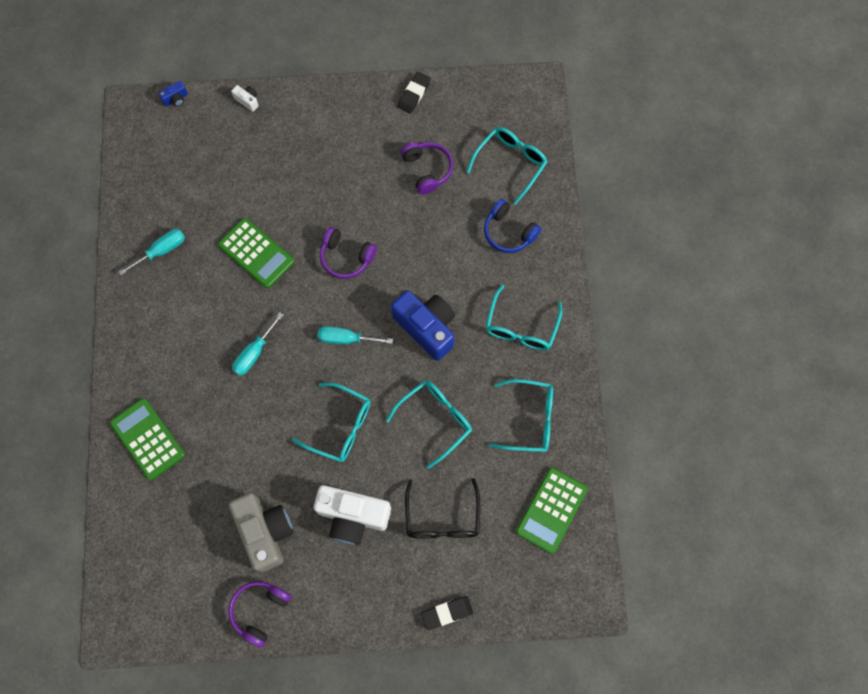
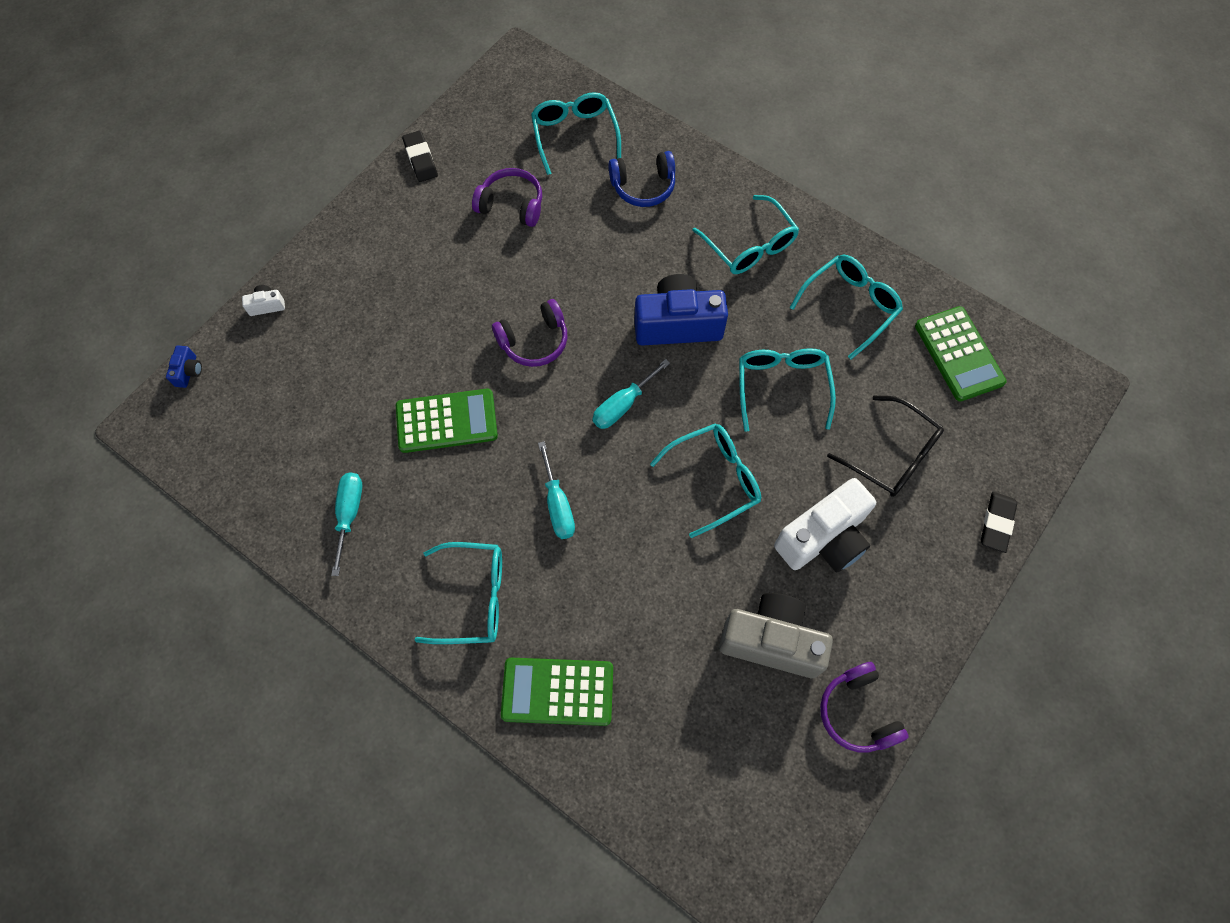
camera: 50 degrees left, 5 degrees down
none -> turquoise glasses [414,542,502,644]

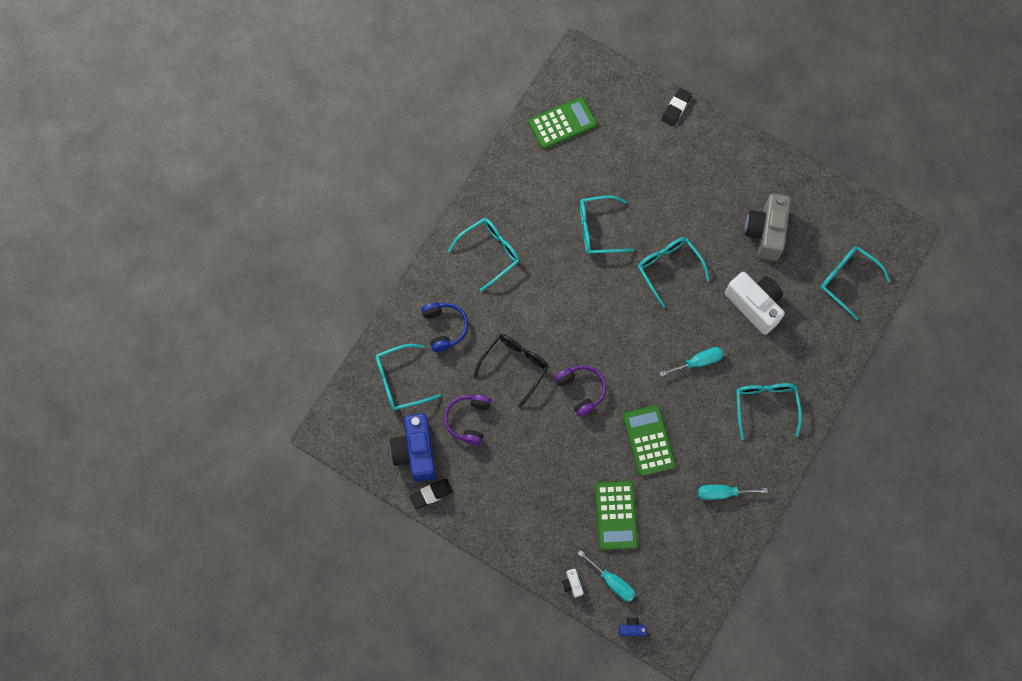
camera: 95 degrees left, 5 degrees up
green calculator [501,658,613,726] -> green calculator moved to [595,481,638,550]
turquoise screwdriver [593,359,670,429] -> turquoise screwdriver moved to [578,550,636,602]
blue camera [634,274,728,346] -> blue camera moved to [390,413,436,482]
white camera [774,478,876,572] -> white camera moved to [725,272,785,335]
turquoise glasses [789,255,903,359] -> turquoise glasses moved to [820,246,890,320]
purple headphones [820,662,909,753] -> none
black glasses [827,396,944,497] -> black glasses moved to [473,334,548,408]
black eraser [981,492,1017,553] -> black eraser turned 75 degrees counterclockwise [661,88,692,126]

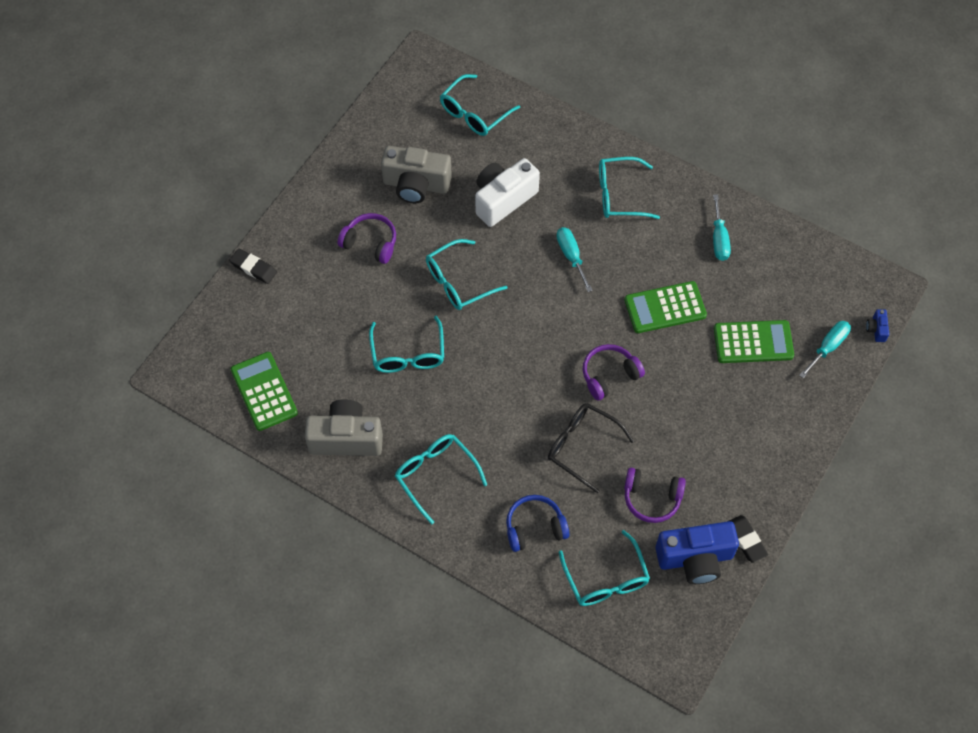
camera: 90 degrees left, 10 degrees down
white camera [562,569,583,598] -> none
none -> grey camera [305,399,383,456]
none -> purple headphones [338,213,396,264]

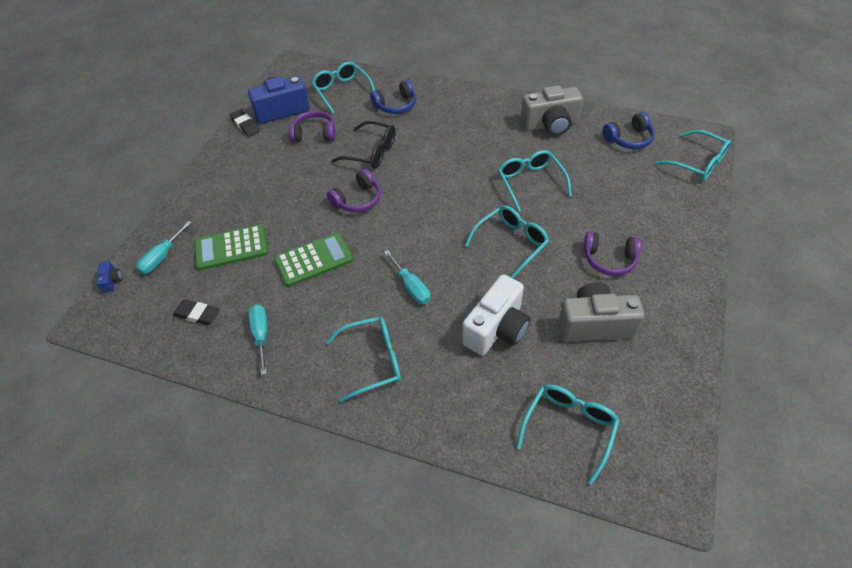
camera: 170 degrees right, 10 degrees down
black eraser [229,249,277,284] -> black eraser moved to [173,300,220,325]
green calculator [231,352,298,431] -> blue headphones [602,112,655,149]
turquoise glasses [395,434,487,525] -> turquoise glasses moved to [655,130,731,181]

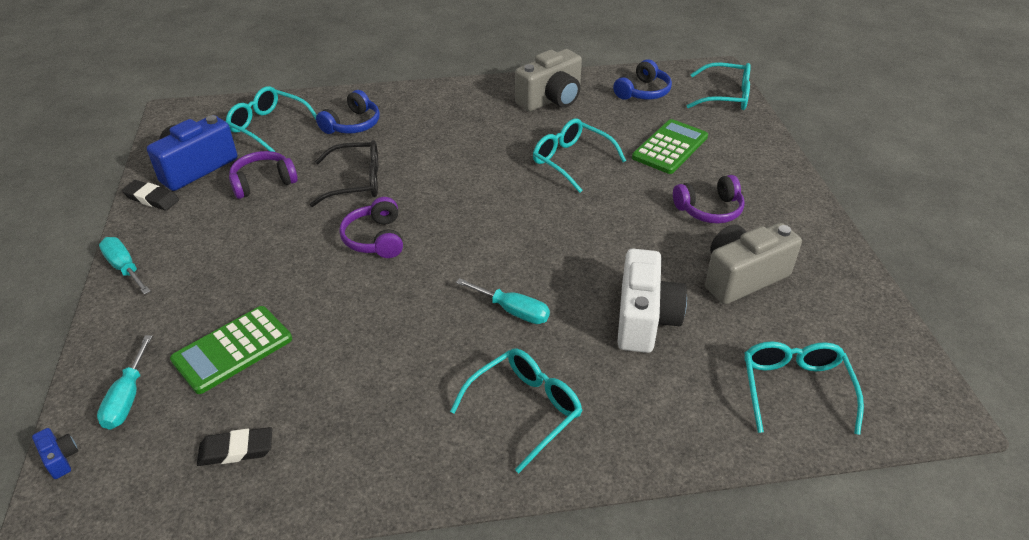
camera: 30 degrees left, 10 degrees down
turquoise screwdriver [248,304,268,375] -> turquoise screwdriver moved to [99,237,151,294]
green calculator [274,232,353,287] -> green calculator moved to [632,119,708,174]
purple headphones [327,169,381,213] -> purple headphones turned 150 degrees clockwise [339,197,403,258]
turquoise glasses [465,205,549,278] -> none

